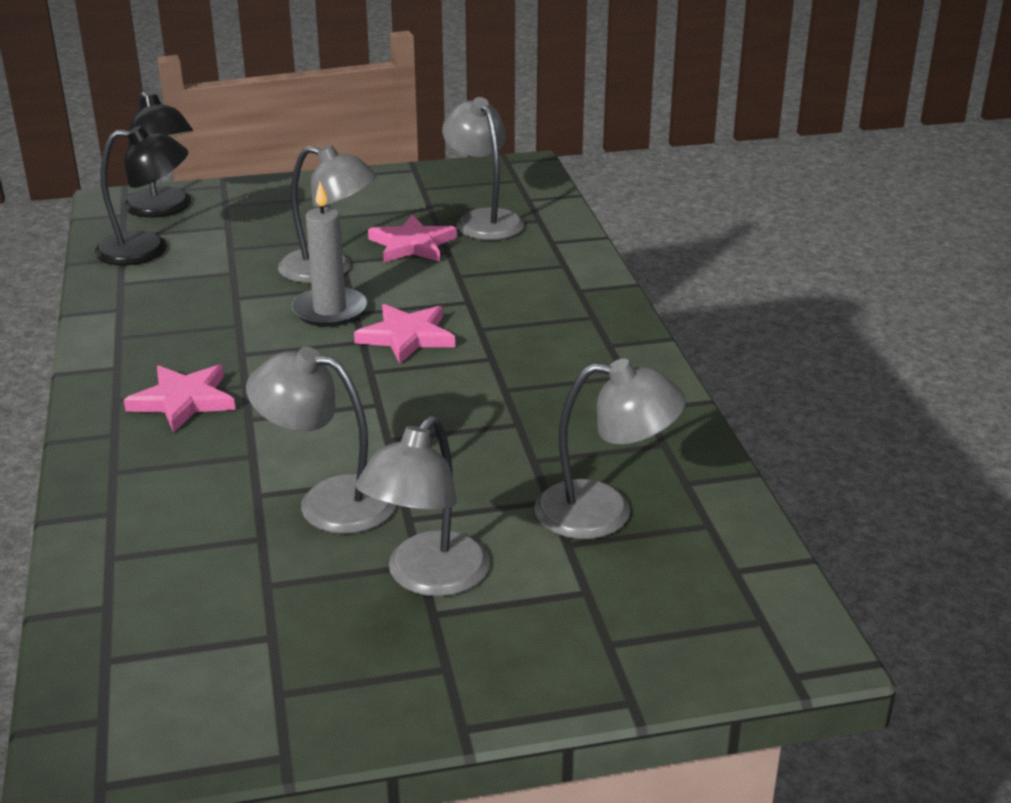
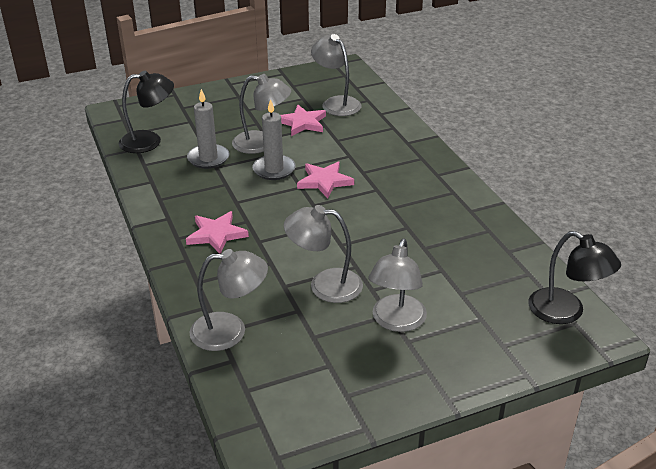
camera: 10 degrees left, 5 degrees up
black lamp [124,91,193,217] -> black lamp moved to [528,231,621,324]
grey lamp [535,359,686,539] -> grey lamp moved to [189,249,268,351]
none -> grey candle [187,89,229,169]

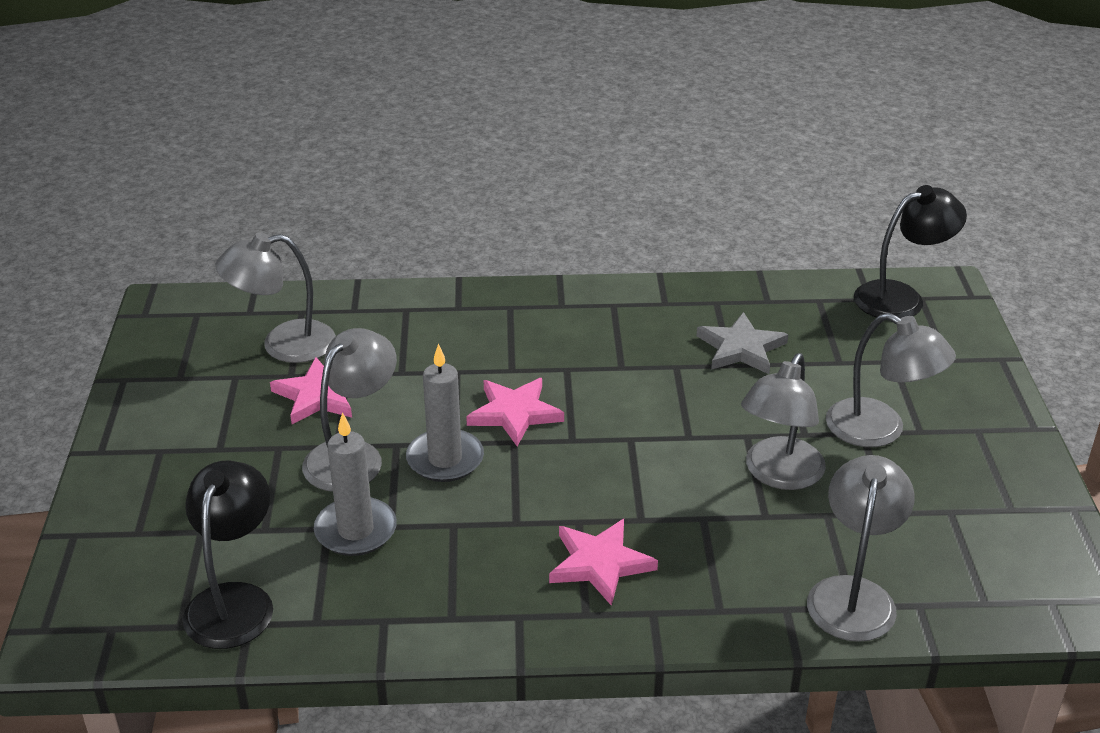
camera: 70 degrees left, 0 degrees up
none -> grey star [697,312,788,374]

